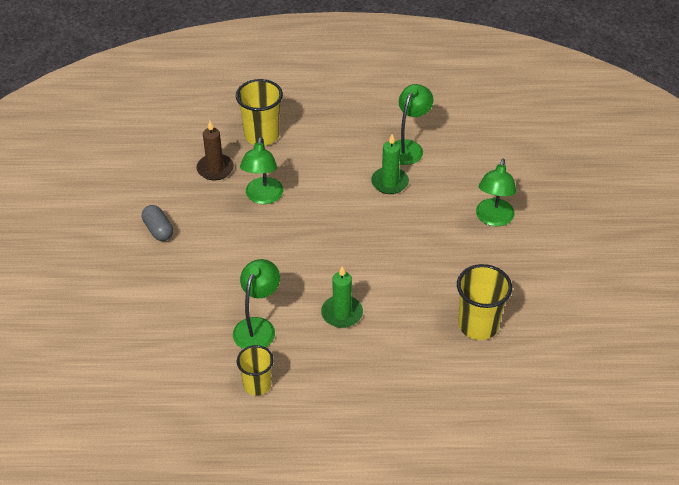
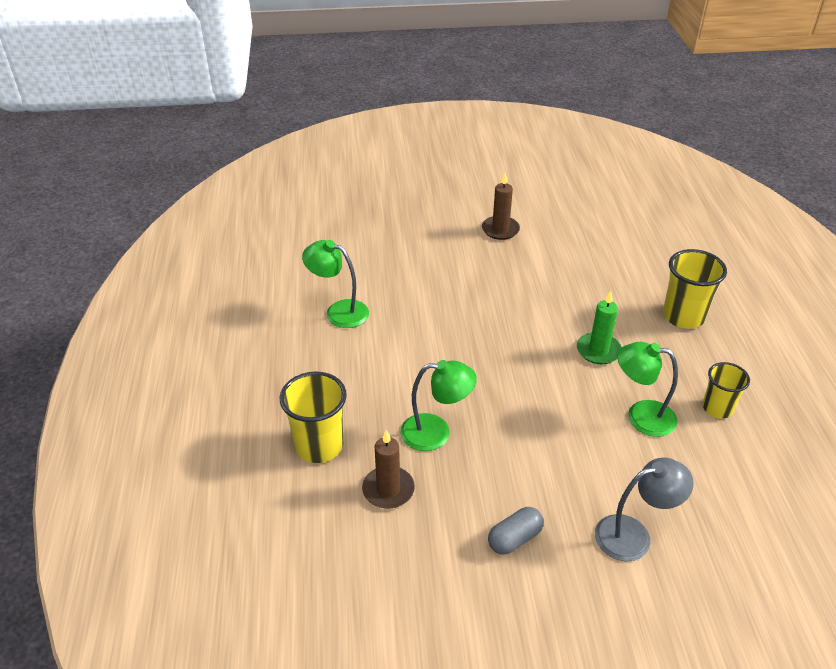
camera: 95 degrees left, 5 degrees down
green candle [371,134,409,194] -> none
yellow cup [457,264,512,340] -> yellow cup moved to [663,249,727,329]
green lamp [476,158,516,226] -> none
none -> brown candle [482,173,520,240]
none -> grey lamp [595,458,694,562]

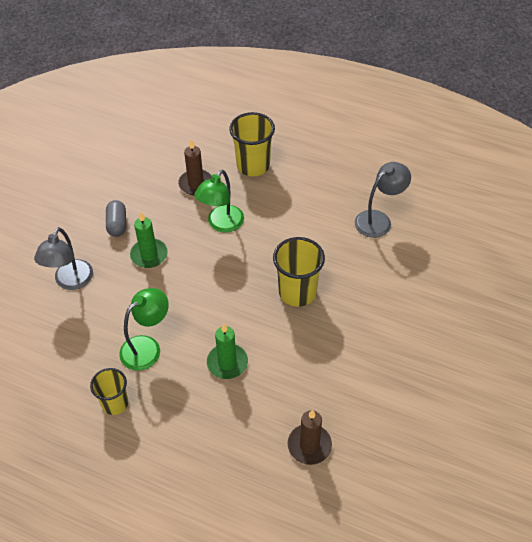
camera: 120 degrees right, 10 degrees up
green lamp [302,240,369,328] -> grey lamp [355,162,411,238]
brown candle [482,173,520,240] -> brown candle moved to [287,410,332,465]
yellow cup [663,249,727,329] -> yellow cup moved to [273,237,325,307]
none -> green candle [130,212,168,268]

